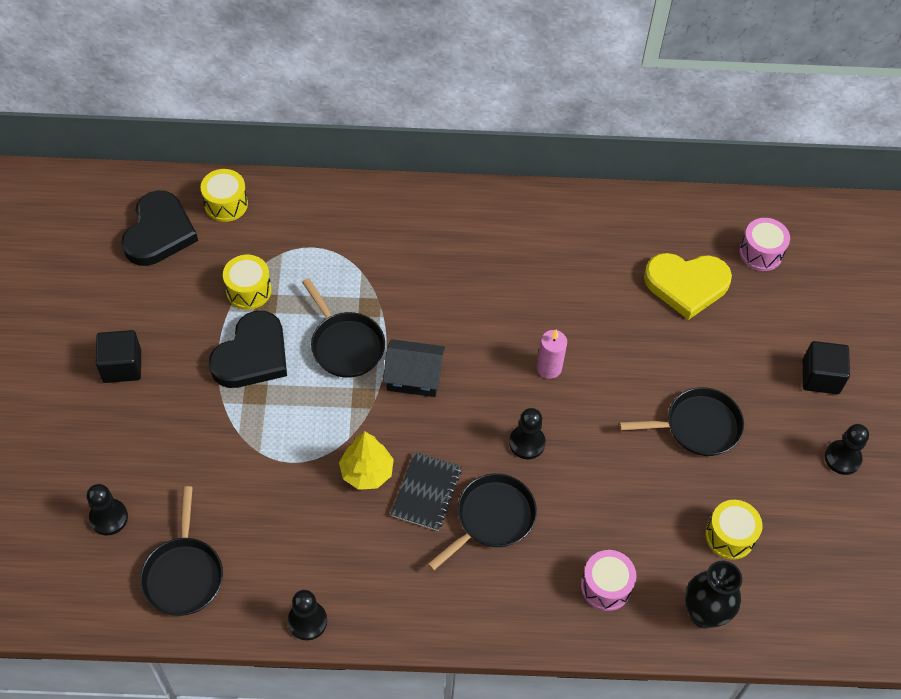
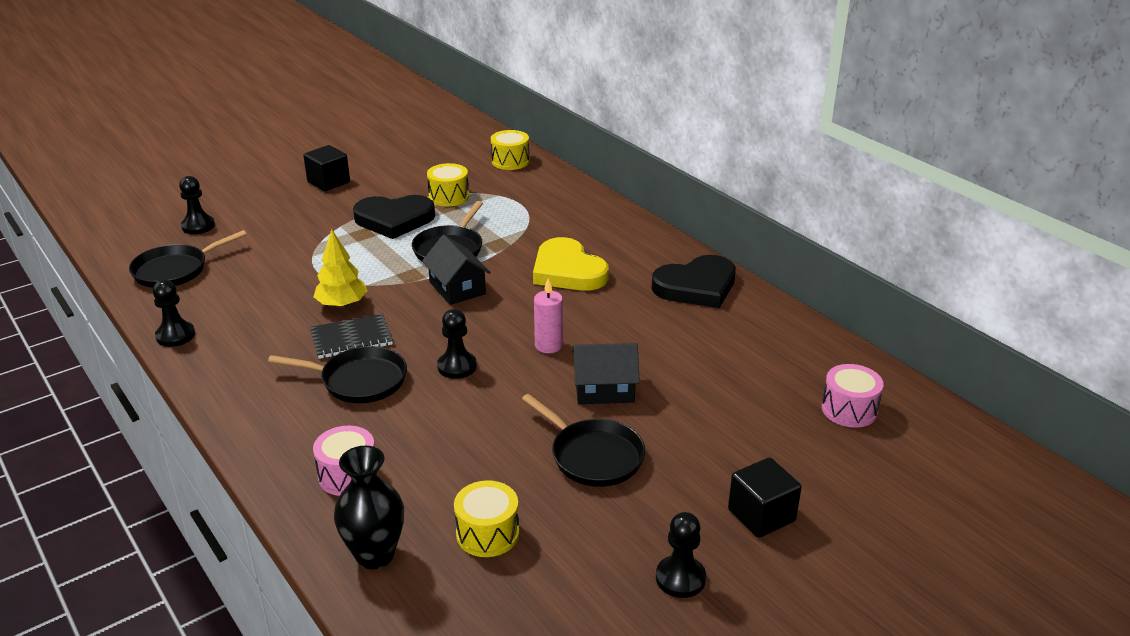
camera: 55 degrees right, 25 degrees down
black heart [122,190,198,266] -> black heart moved to [652,255,736,308]
yellow heart [644,253,732,320] -> yellow heart moved to [533,237,609,291]
none -> black house [572,343,640,404]

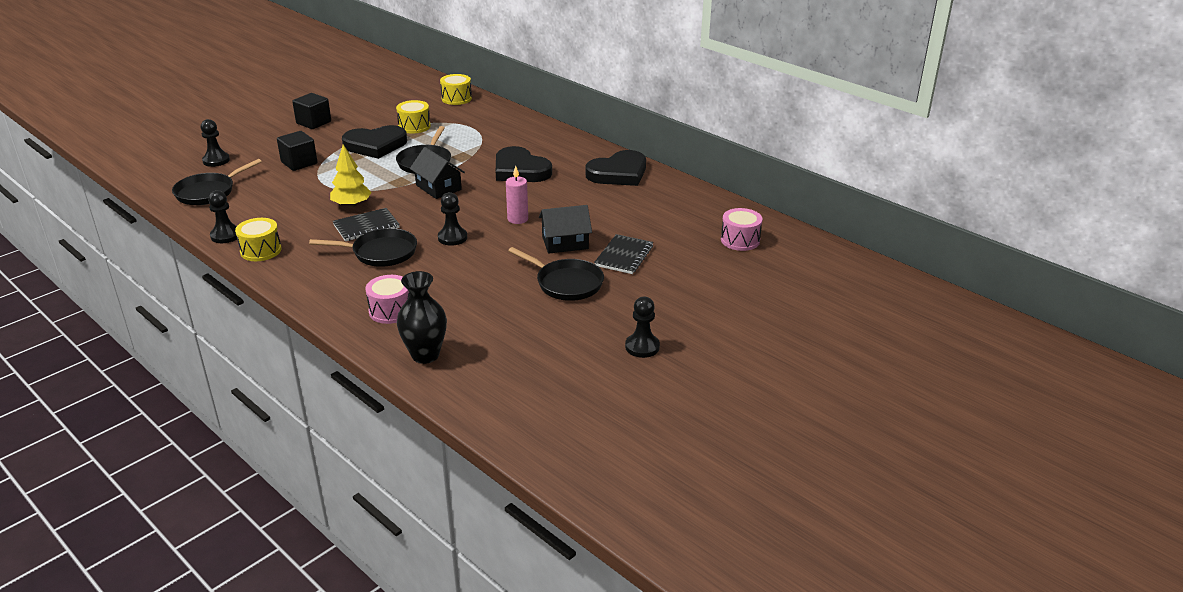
camera: 10 degrees left, 0 degrees up
yellow drum [454,480,519,557] -> yellow drum moved to [235,218,282,261]
yellow heart [533,237,609,291] -> black heart [496,146,552,182]
black cube [728,458,802,538] -> black cube moved to [277,131,317,171]
none -> black notebook [594,234,653,274]

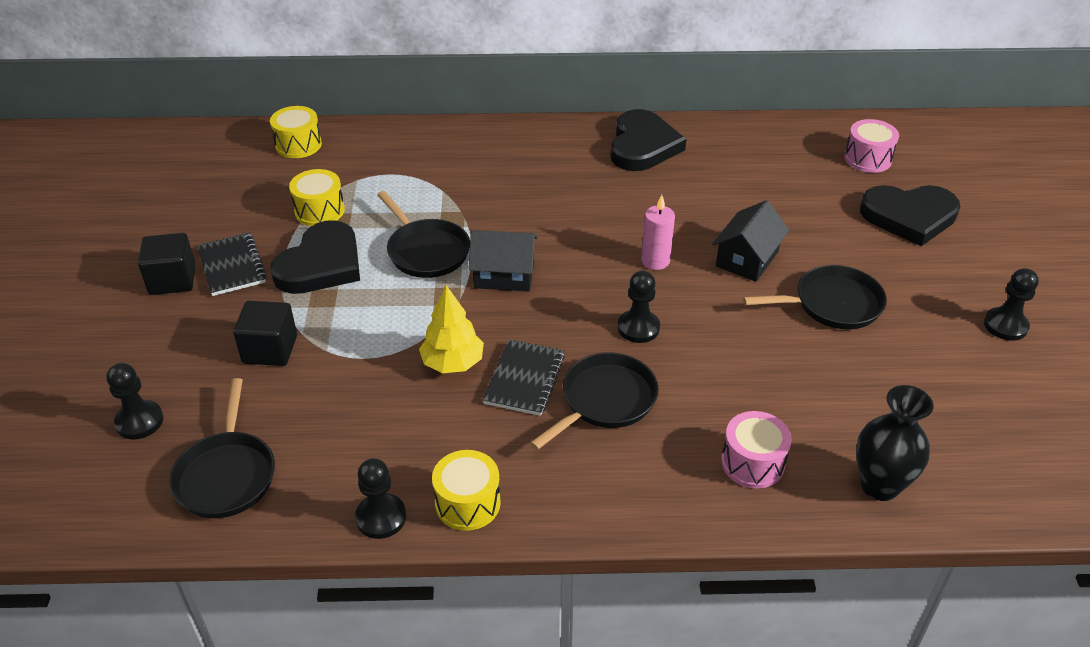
camera: 45 degrees left, 10 degrees up
black heart [496,146,552,182] -> black heart moved to [860,185,960,246]
black notebook [594,234,653,274] -> black notebook moved to [197,232,267,296]

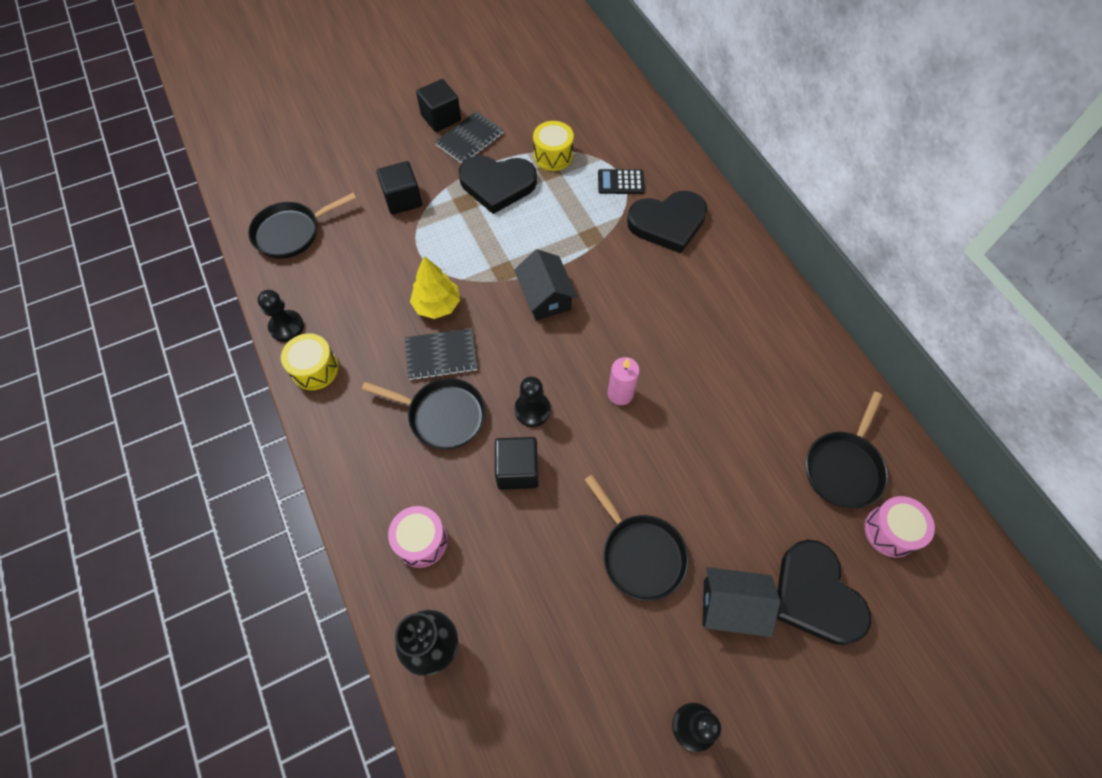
camera: 65 degrees right, 20 degrees up
black pawn [106,363,164,439] -> none
yellow drum [270,106,322,158] -> none
black pan [377,191,470,278] -> black pan moved to [806,392,888,508]
black heart [611,109,687,171] -> black heart moved to [627,191,707,253]
black house [712,200,789,282] -> black house moved to [703,567,780,637]
none -> black cube [495,437,539,490]
none -> black calculator [598,169,644,194]

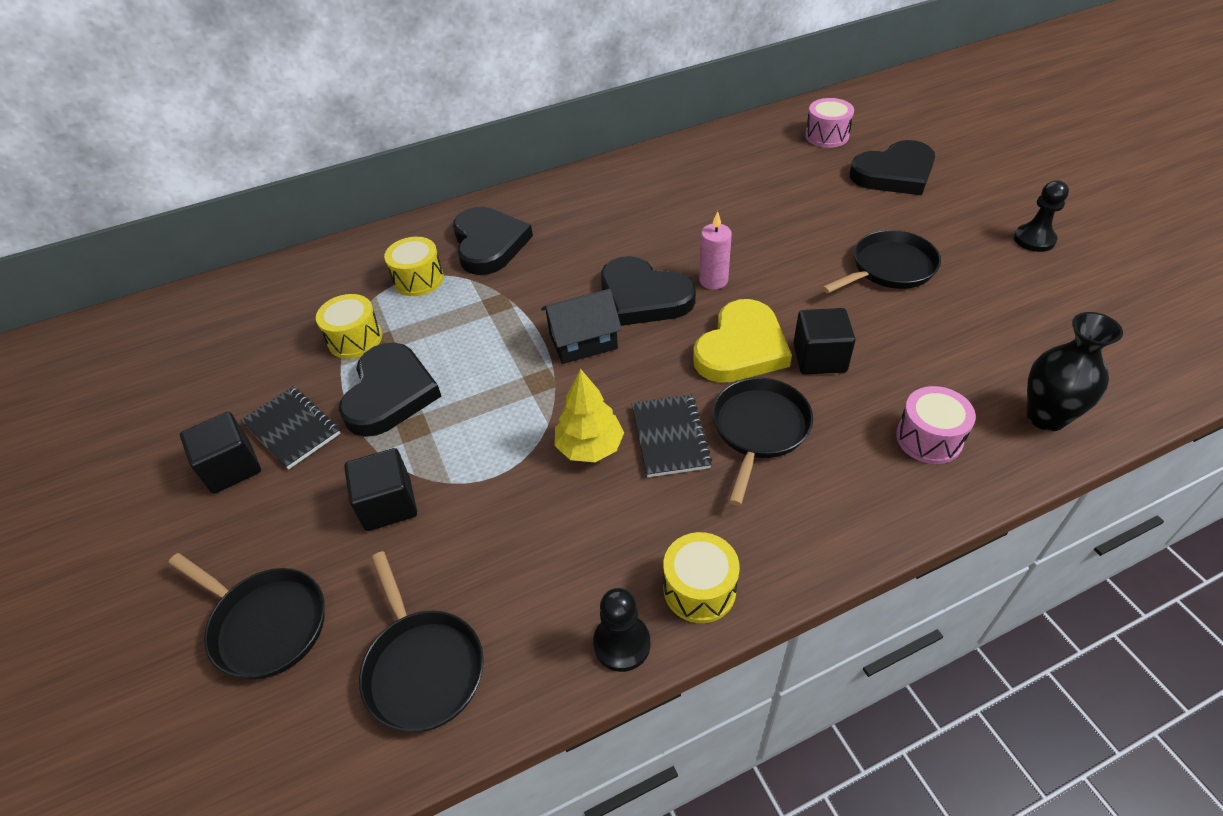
camera: 85 degrees left, 15 degrees down
black pawn [514,376,551,427] -> yellow heart [693,299,792,383]
black calculator [598,169,644,194] -> yellow drum [384,237,444,296]
black house [703,567,780,637] -> none
black pan [806,392,888,508] -> black pan moved to [168,553,325,679]
none -> black heart [601,256,696,326]

